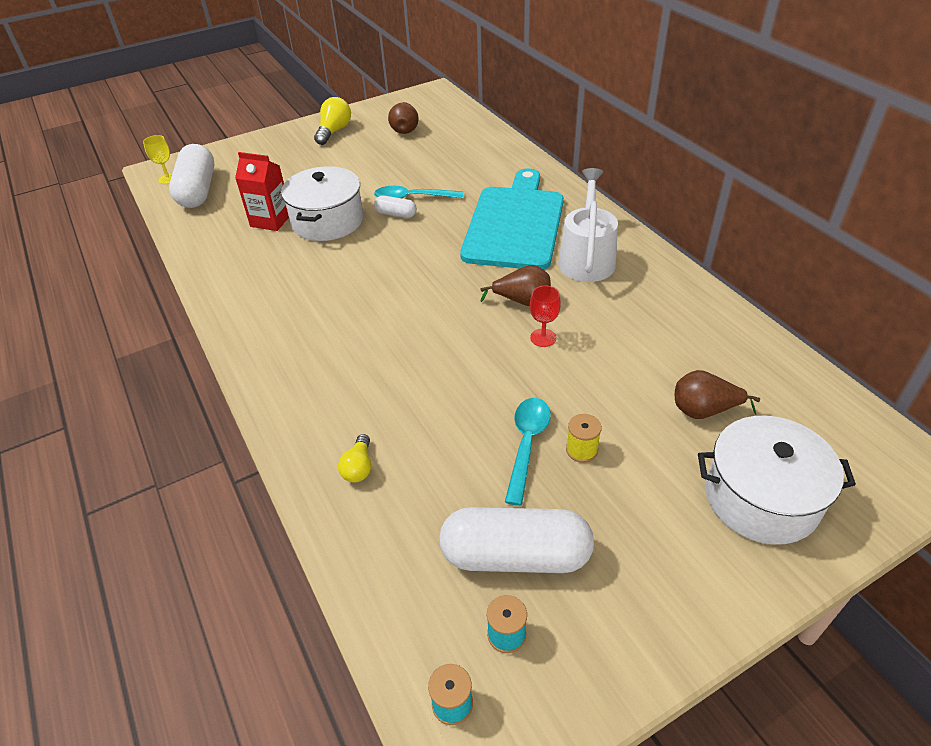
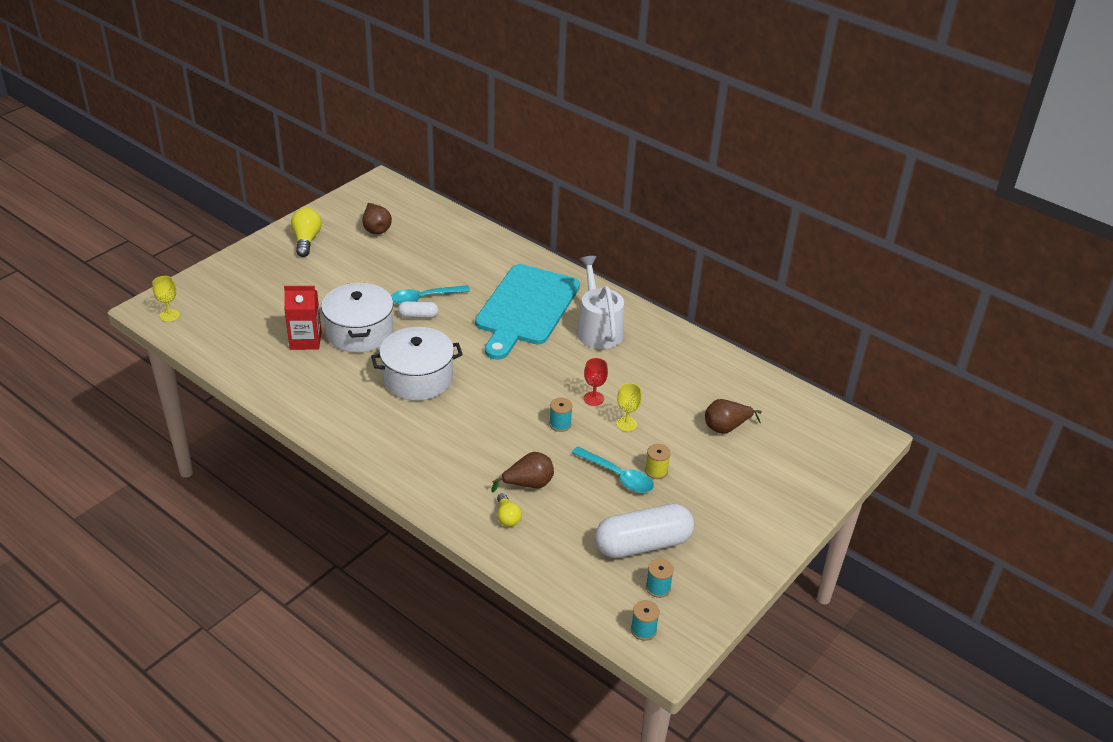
camera: 25 degrees left, 5 degrees down
white capsule [169,144,214,208] -> none
turquoise cutting board [460,168,564,270] -> turquoise cutting board turned 150 degrees counterclockwise [475,264,580,360]
brown pear [481,265,551,306] -> brown pear moved to [491,452,554,492]
turquoise spoon [505,398,551,506] -> turquoise spoon turned 135 degrees clockwise [572,446,654,493]
white pot [698,416,856,545] -> white pot moved to [371,327,463,401]
none -> turquoise spool [549,398,573,432]
none -> yellow goblet [616,383,642,431]

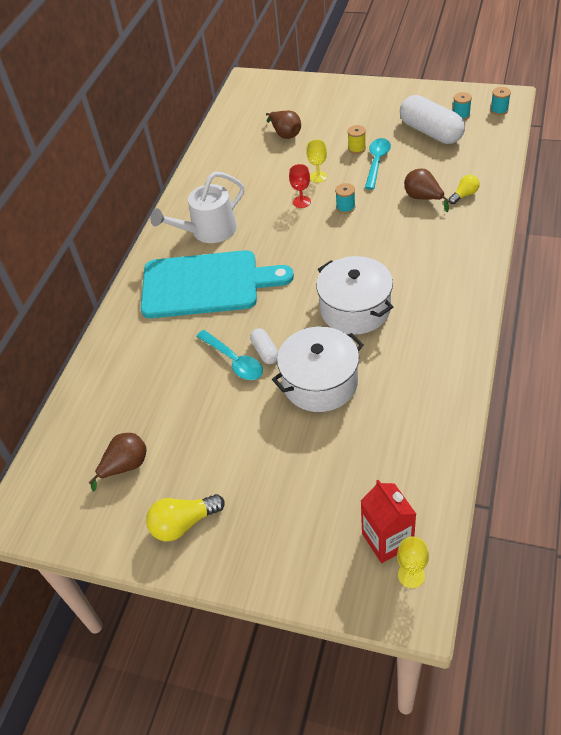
camera: 105 degrees left, 10 degrees up
red carton [284,286,322,350] -> red carton moved to [361,480,416,563]

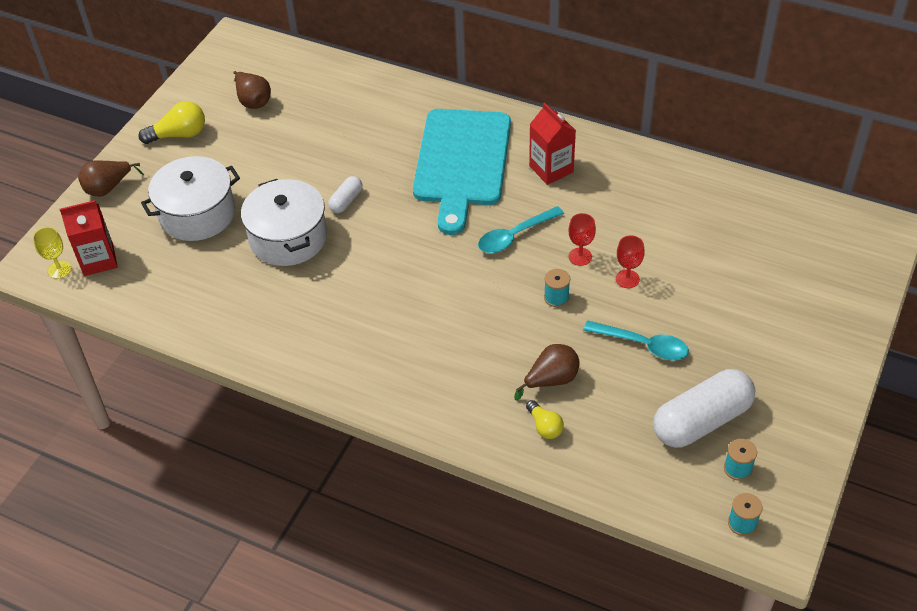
camera: 95 degrees right, 0 degrees up
yellow light bulb [146,494,225,541] -> yellow light bulb turned 90 degrees clockwise [138,101,205,144]
white watering can [150,172,244,243] -> red carton [529,103,576,185]
turquoise spoon [196,330,263,380] -> turquoise spoon moved to [478,206,564,253]
white capsule [250,328,278,364] -> white capsule turned 45 degrees counterclockwise [328,176,363,213]
brown pear [266,111,301,139] -> brown pear moved to [78,160,144,197]
yellow goblet [306,140,327,183] -> red goblet [616,235,645,288]
white pot [316,256,393,335] -> white pot moved to [141,156,240,241]
yellow spool [347,125,366,154] -> none

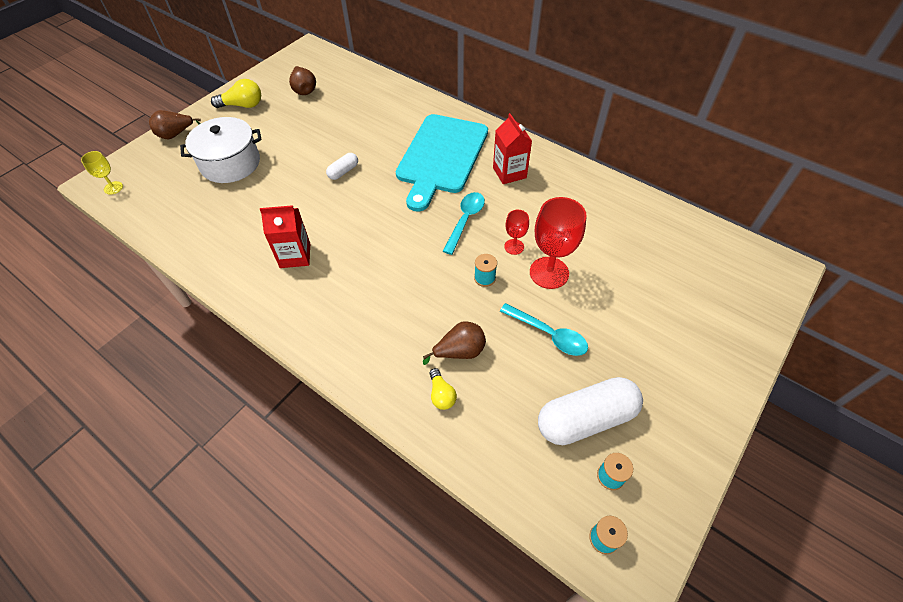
camera: 10 degrees right, 5 degrees up
red carton [60,200,118,276] -> red carton moved to [260,205,310,268]
white pot [241,179,327,266] -> none
turquoise spoon [478,206,564,253] -> turquoise spoon turned 135 degrees clockwise [443,192,485,255]
red goblet [616,235,645,288] -> red goblet [530,197,587,289], size x1.92

